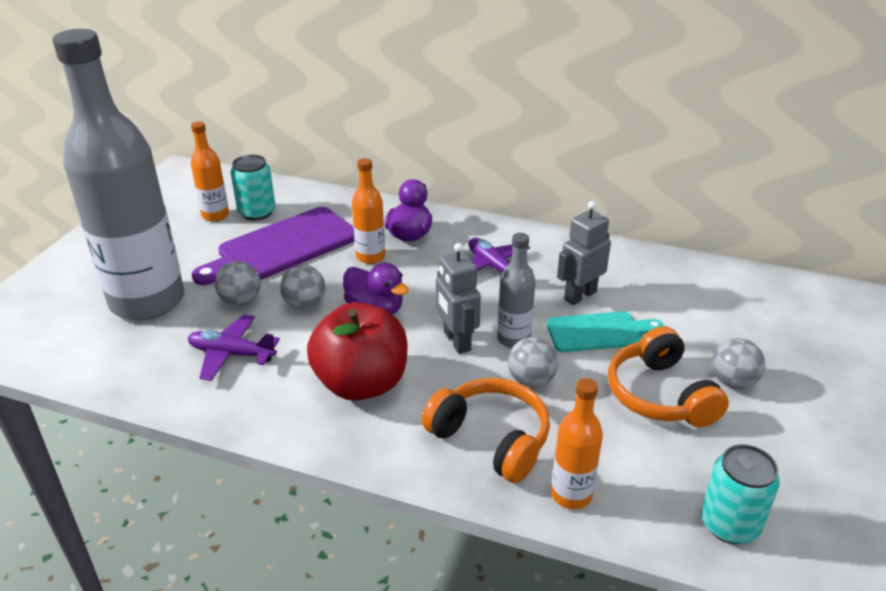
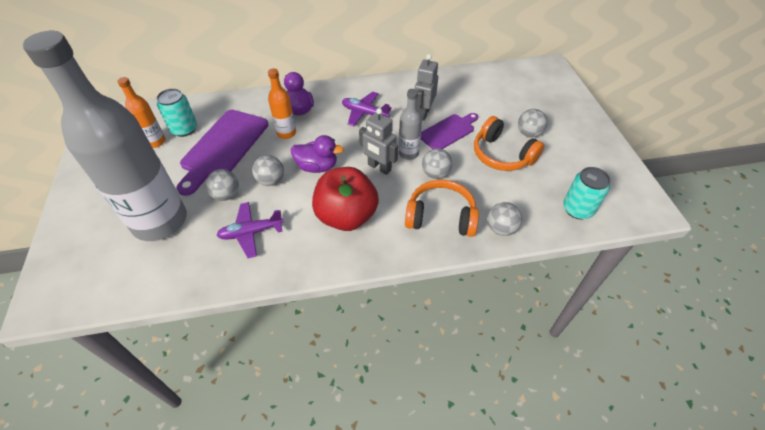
camera: 30 degrees left, 15 degrees up
turquoise cutting board [547,311,663,352] -> purple cutting board [421,113,478,149]
orange bottle [551,378,603,509] -> grey ball [487,202,522,236]

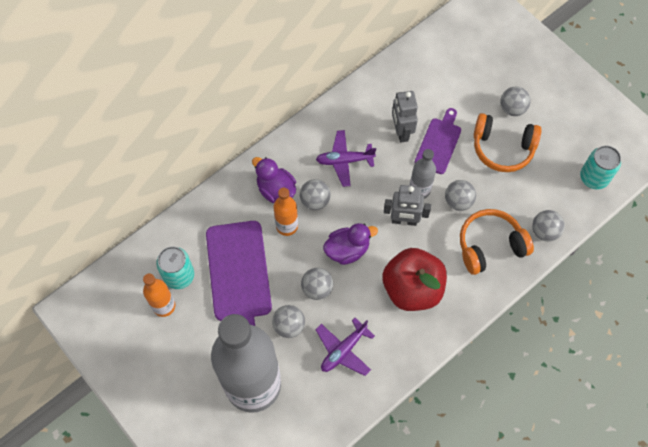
camera: 30 degrees left, 15 degrees up
none -> grey ball [300,179,331,210]

